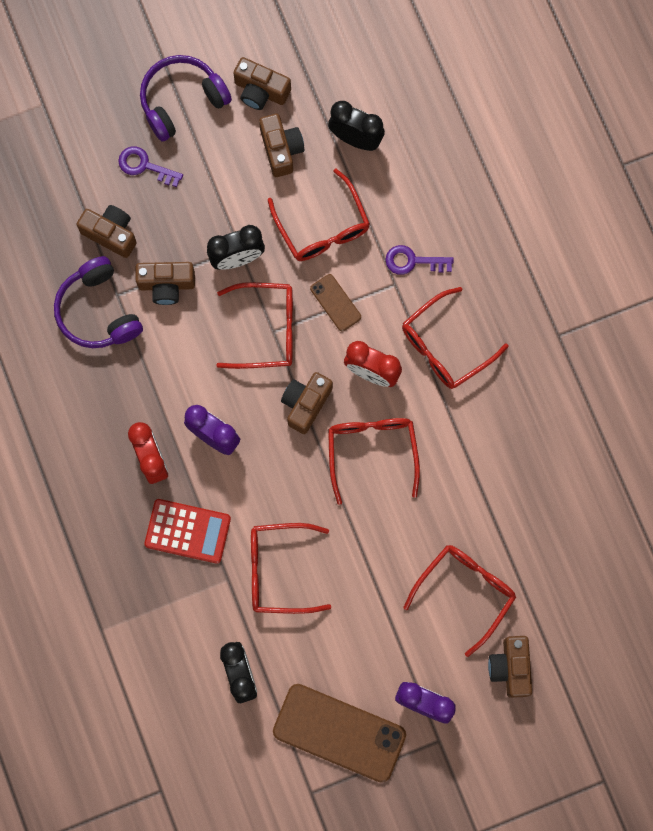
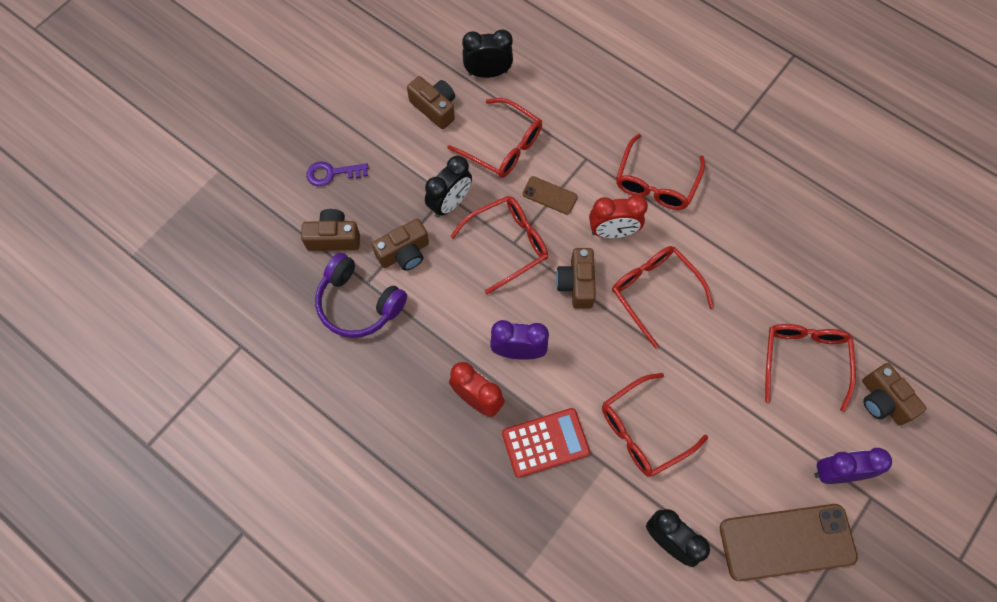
camera: 30 degrees left, 10 degrees down
purple headphones [140,55,232,141] -> none
brown camera [233,57,291,110] -> none
purple key [385,245,454,275] -> none

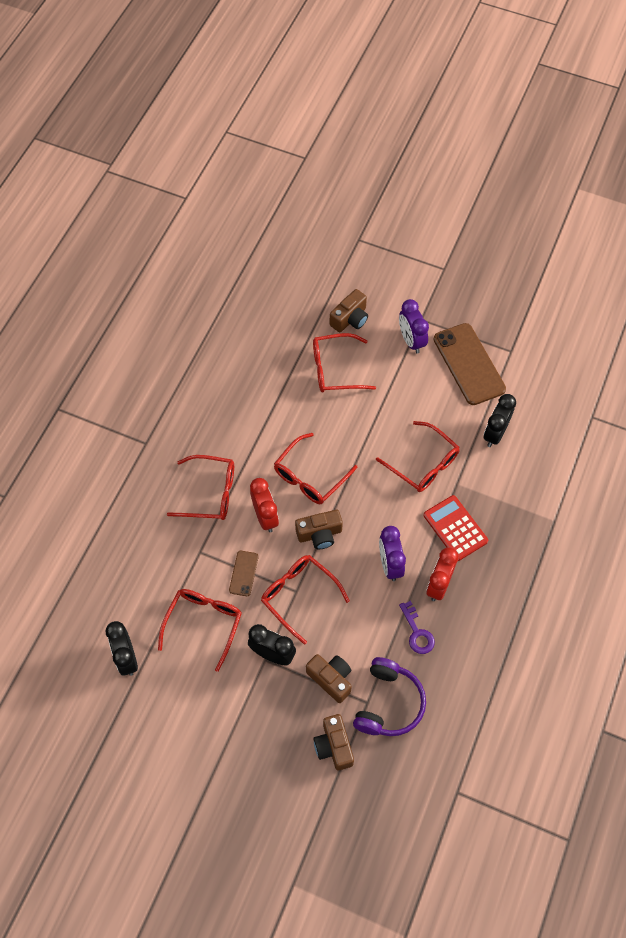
camera: 105 degrees left, 5 degrees down
purple key [306,161,368,186] -> purple key moved to [399,601,435,654]
brown camera [407,76,455,129] -> none

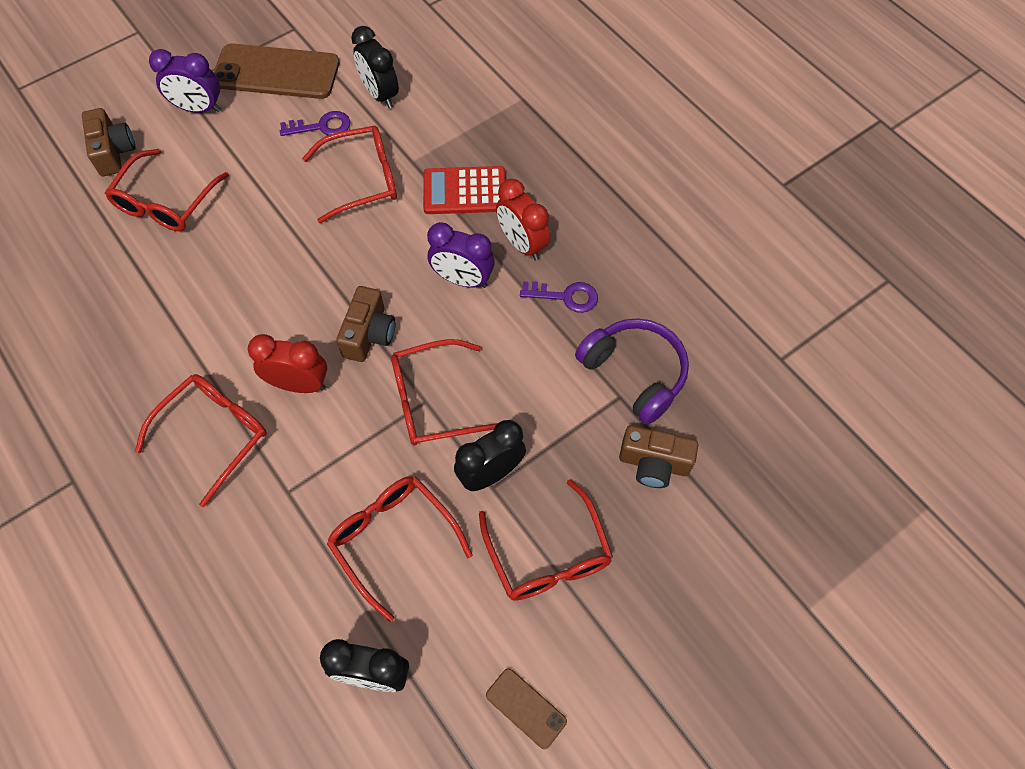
camera: 60 degrees left, 0 degrees up
brown phone [229,551,259,596] -> brown phone moved to [486,668,567,749]
red glasses [274,433,357,504] -> red glasses moved to [479,479,613,601]
brown camera [306,654,352,703] -> none
none -> purple key [280,111,350,136]

